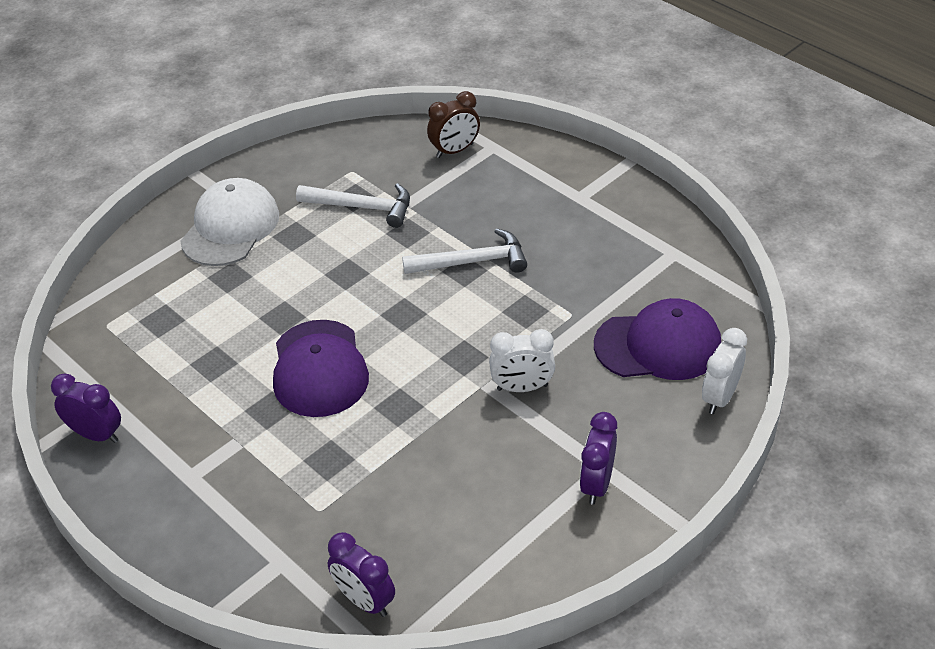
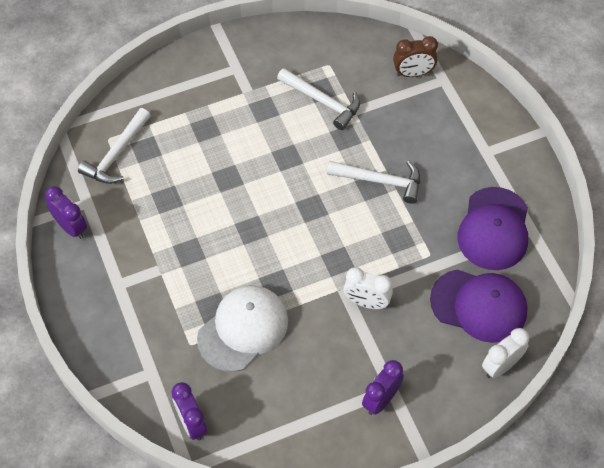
camera: 20 degrees right, 15 degrees up
white cap [181,178,279,266] -> white cap moved to [197,285,288,372]
purple cap [273,320,369,417] -> purple cap moved to [457,187,528,270]
none -> white hammer [78,108,151,184]

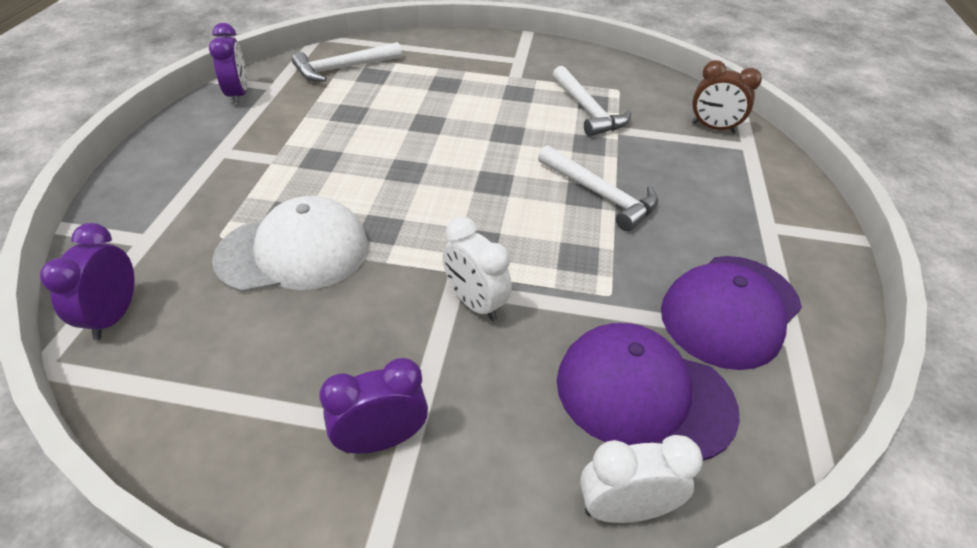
camera: 30 degrees right, 15 degrees down
purple cap [430,269,528,343] -> purple cap turned 150 degrees clockwise [557,323,740,460]

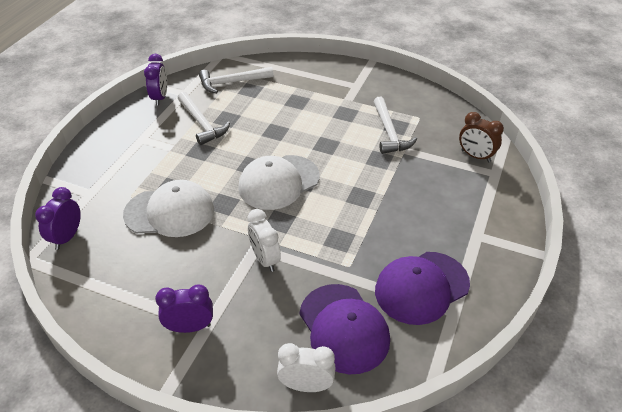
camera: 15 degrees right, 0 degrees up
white hammer [538,145,658,231] -> white hammer moved to [178,92,230,145]
purple cap [557,323,740,460] -> purple cap turned 150 degrees counterclockwise [300,284,390,374]
none -> white cap [238,155,320,210]

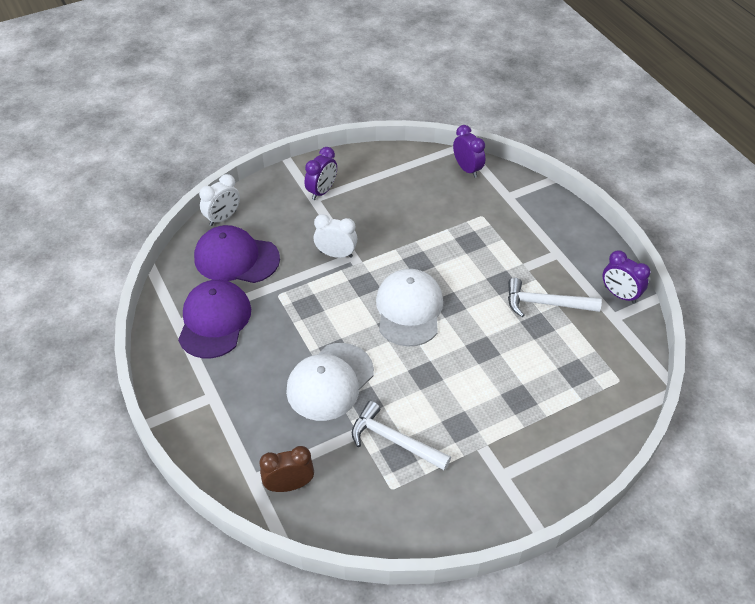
camera: 130 degrees right, 5 degrees up
white cap [123,180,214,237] -> white cap moved to [286,343,374,421]
white hammer [199,67,274,93] -> none

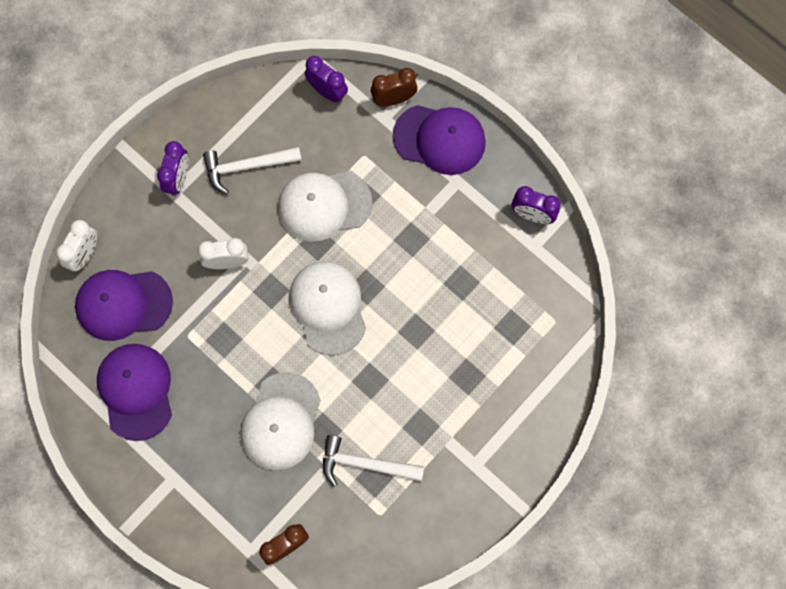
camera: 20 degrees left, 25 degrees up
white hammer [508,278,602,317] -> white hammer moved to [203,147,302,194]
none -> white cap [278,171,372,242]
none -> brown clock [371,68,418,106]
none -> purple cap [393,105,486,175]

